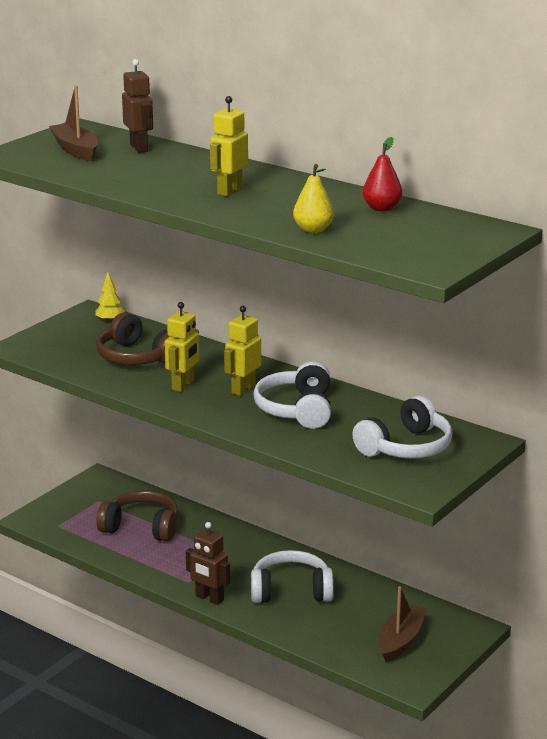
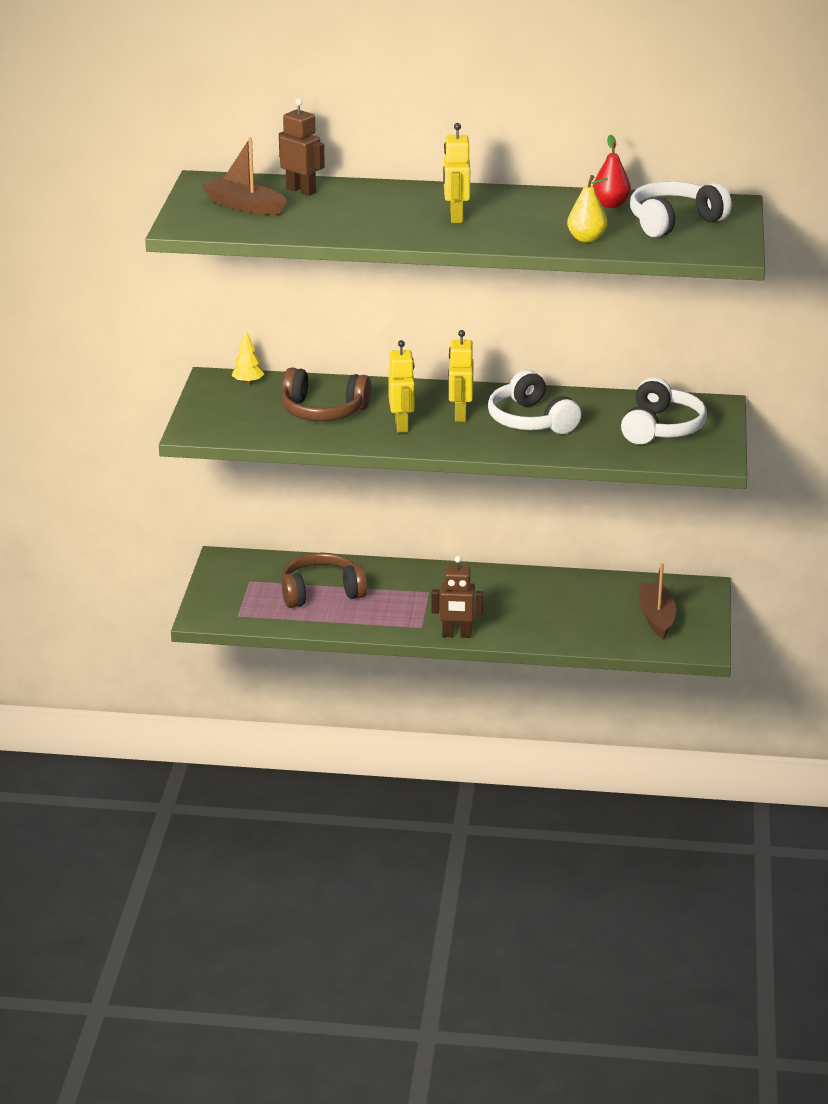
camera: 30 degrees left, 5 degrees up
white headphones [251,550,334,603] -> white headphones moved to [630,181,732,238]

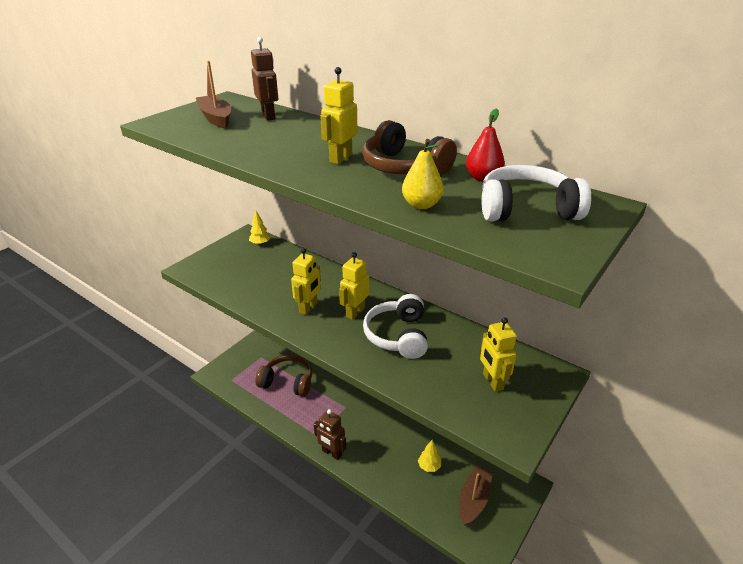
camera: 30 degrees right, 5 degrees up
brown headphones [281,367,372,421] -> brown headphones moved to [362,120,457,174]
white headphones [621,377,707,444] -> yellow robot [480,317,517,392]
none -> yellow tree [418,440,441,472]

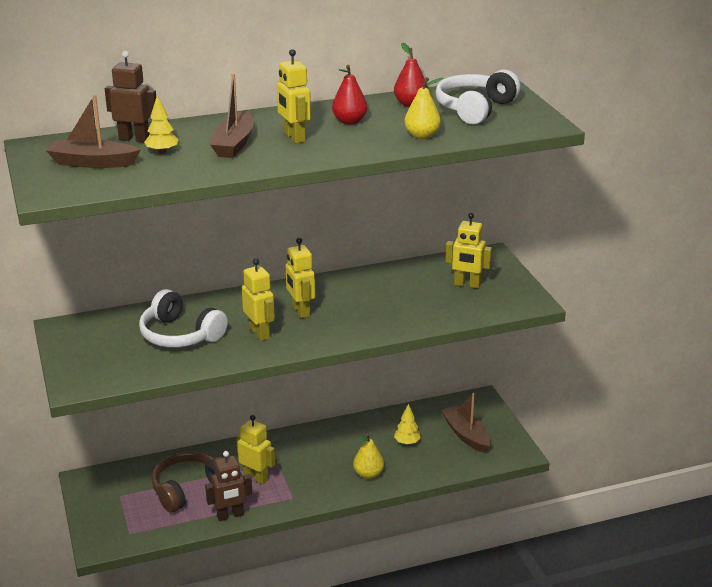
camera: 55 degrees left, 5 degrees down
yellow tree [249,210,271,245] -> yellow tree moved to [144,95,178,154]
brown robot [314,409,346,460] -> brown robot moved to [205,451,252,521]
brown headphones [362,120,457,174] -> red pear [332,65,367,125]
white headphones [363,294,428,359] -> white headphones moved to [139,289,228,348]
none -> brown boat [210,74,254,158]
none -> yellow robot [236,415,275,485]
none -> yellow pear [353,433,384,479]

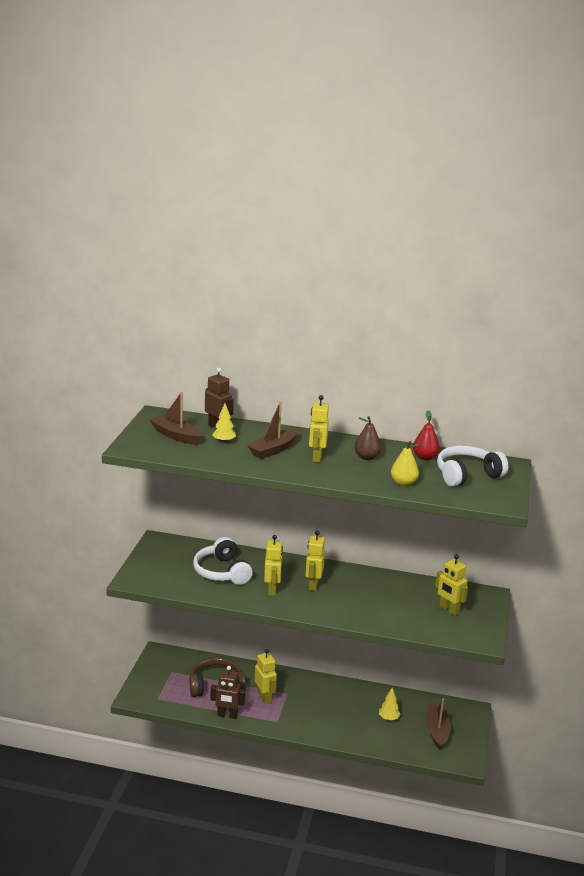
camera: 30 degrees right, 5 degrees down
red pear [332,65,367,125] -> brown pear [355,416,381,460]
yellow pear [353,433,384,479] -> none

